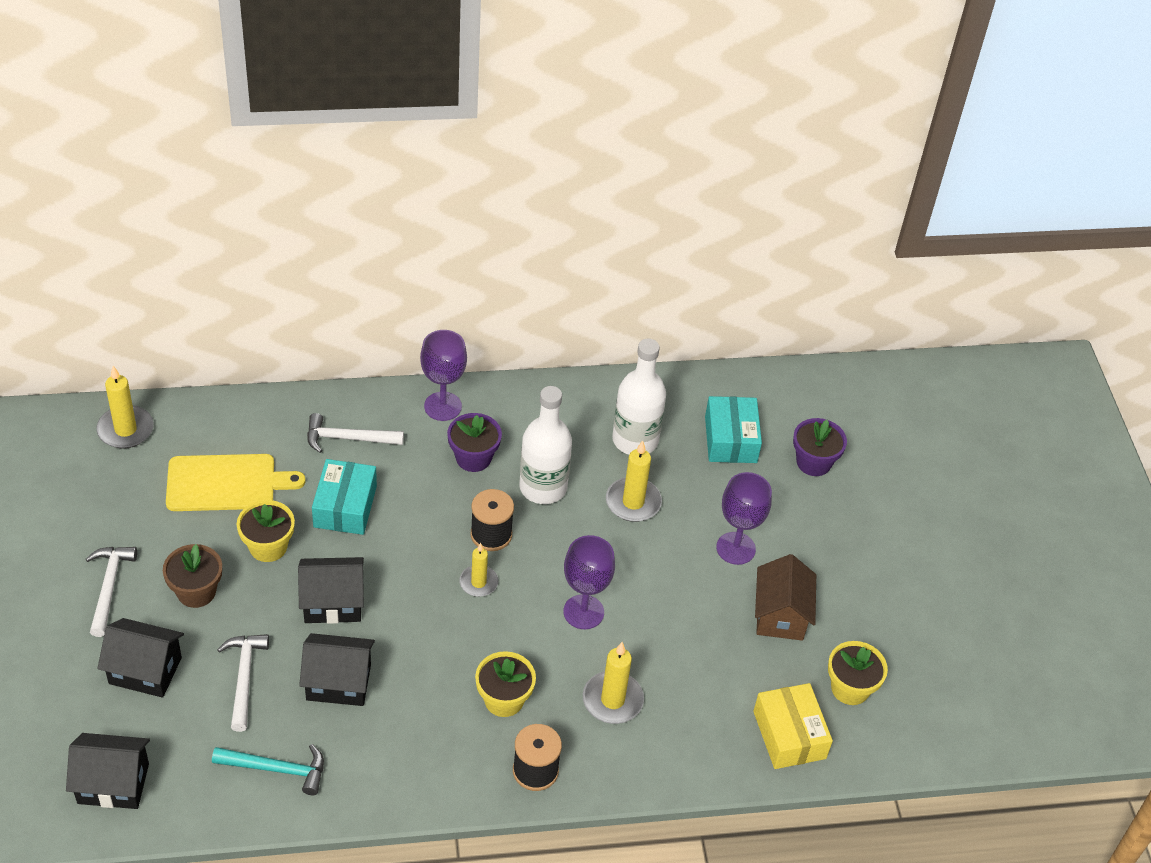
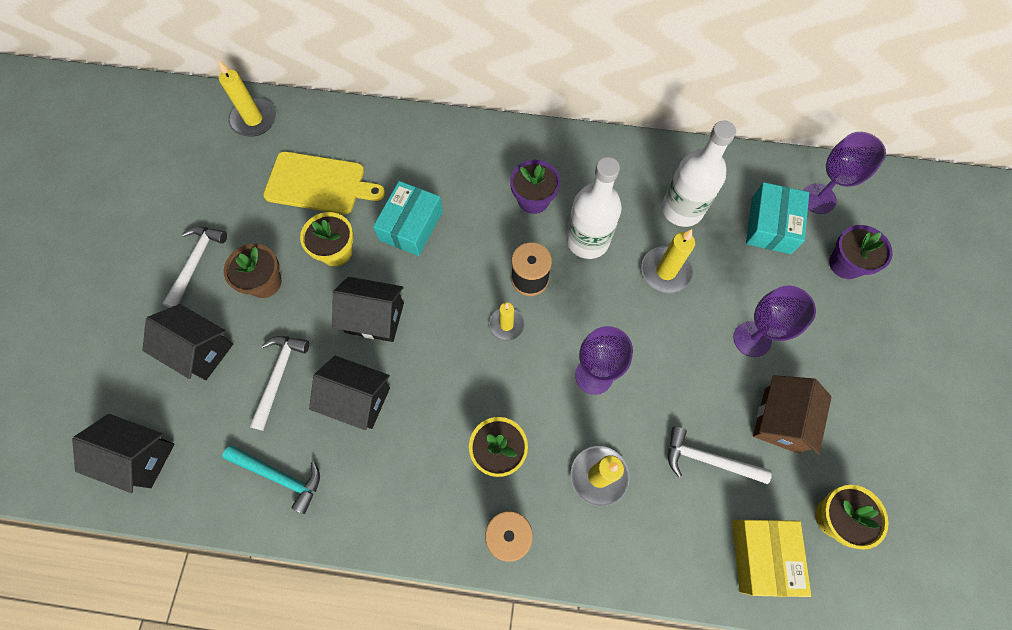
camera: 20 degrees right, 20 degrees up
white hammer [307,413,404,453] -> white hammer moved to [668,427,772,484]
purple goblet [420,330,467,421] -> purple goblet moved to [803,132,886,214]

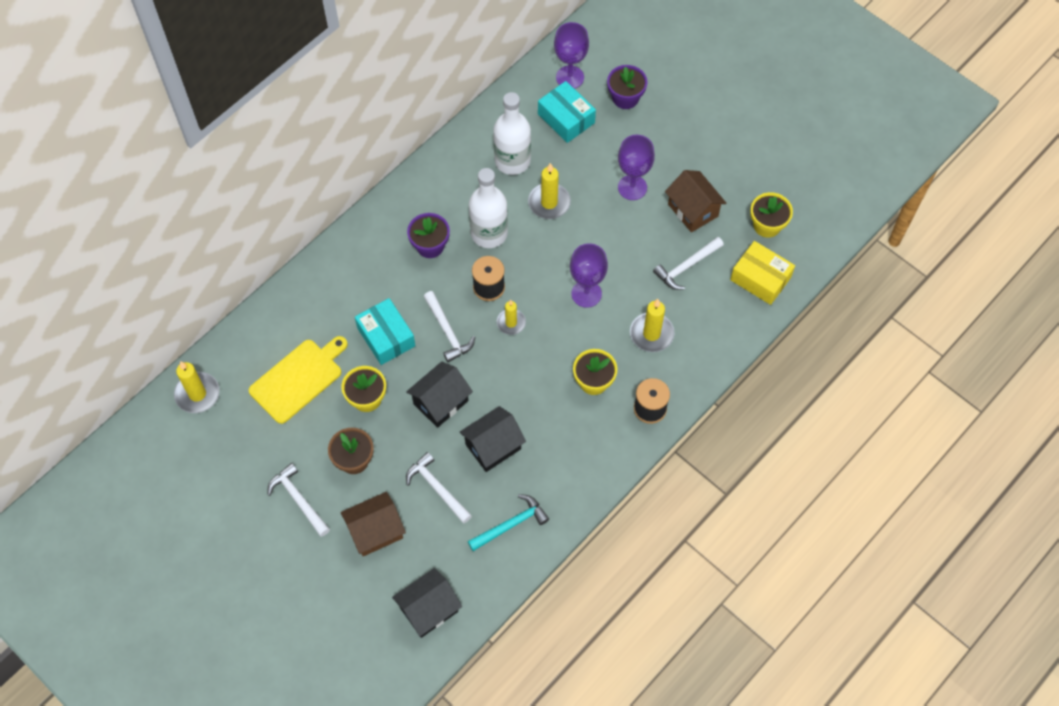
camera: 55 degrees left, 5 degrees down
black house [142,304,233,380] -> brown house [341,492,406,556]
none -> white hammer [423,291,475,362]

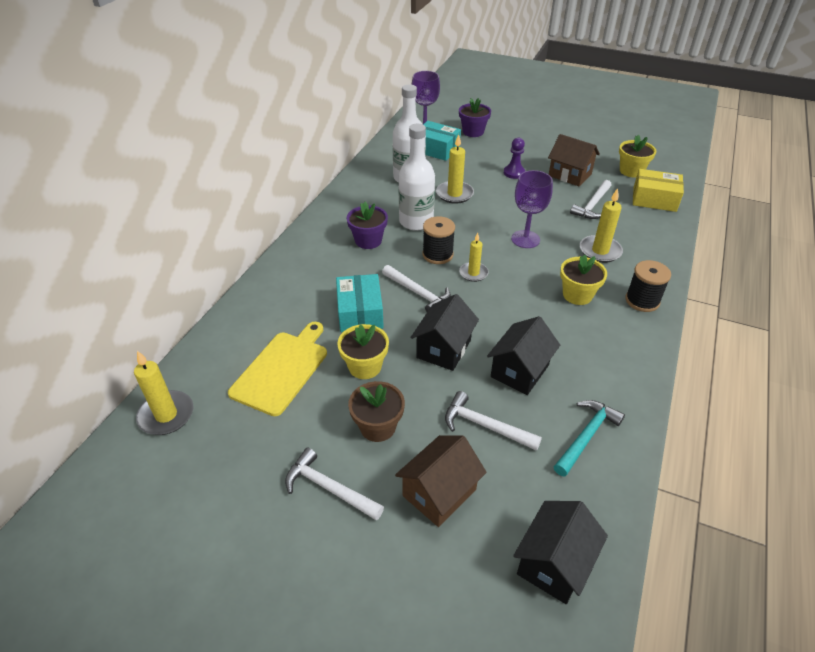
camera: 20 degrees left, 20 degrees down
turquoise box [355,298,415,365] -> turquoise box turned 45 degrees clockwise [336,274,384,332]
purple goblet [618,135,655,200] -> purple pawn [504,138,525,179]

